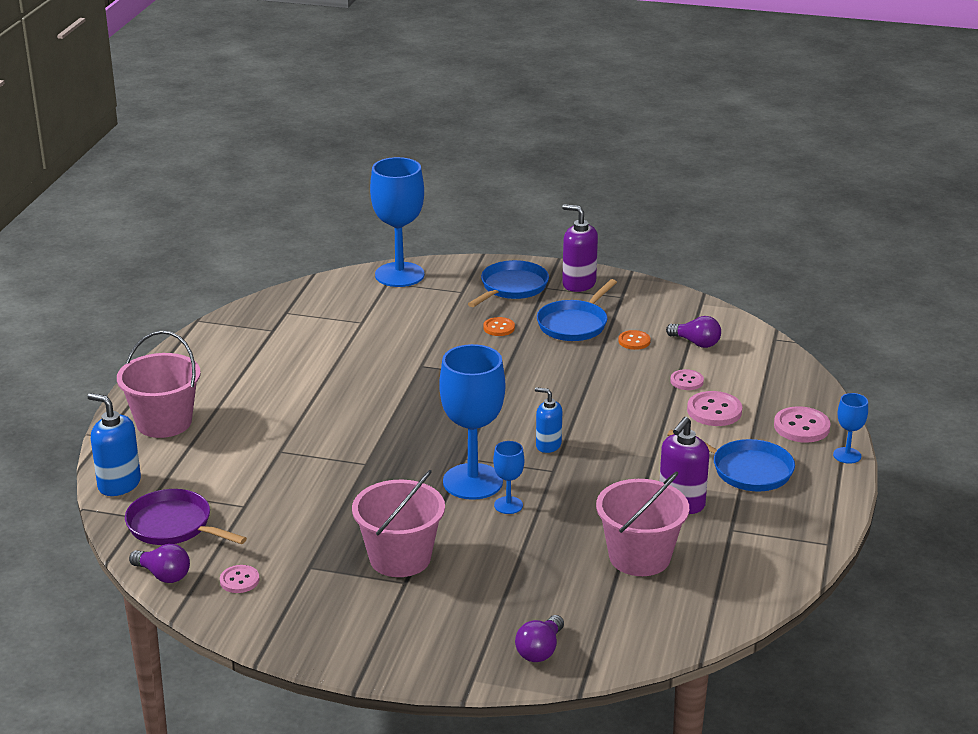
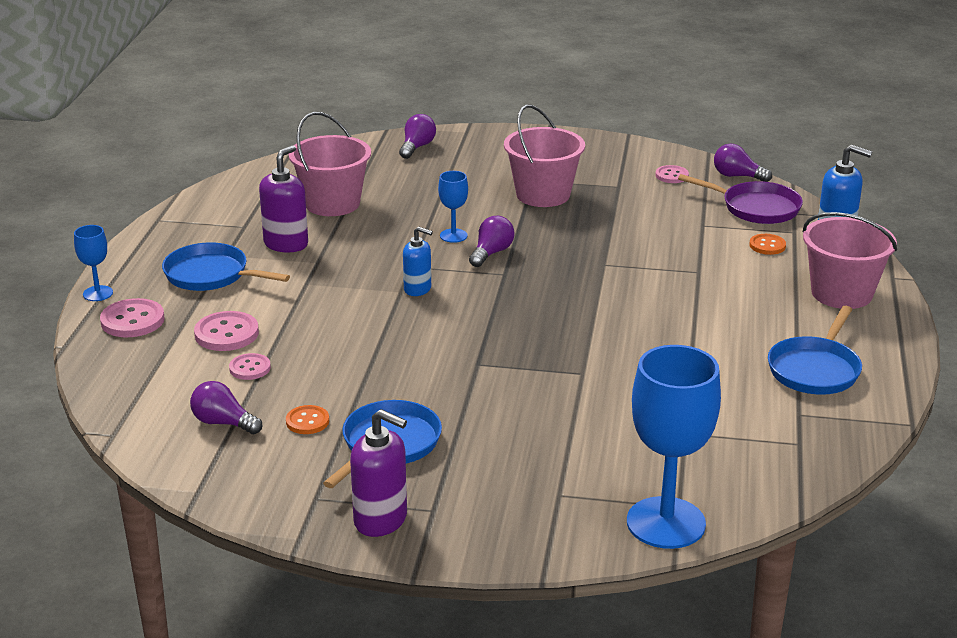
camera: 175 degrees right, 0 degrees up
blue goblet [439,344,505,500] -> purple light bulb [469,216,515,267]
blue pan [468,260,549,307] -> blue pan moved to [768,306,862,395]
orange button [483,317,515,336] -> orange button moved to [749,234,786,255]

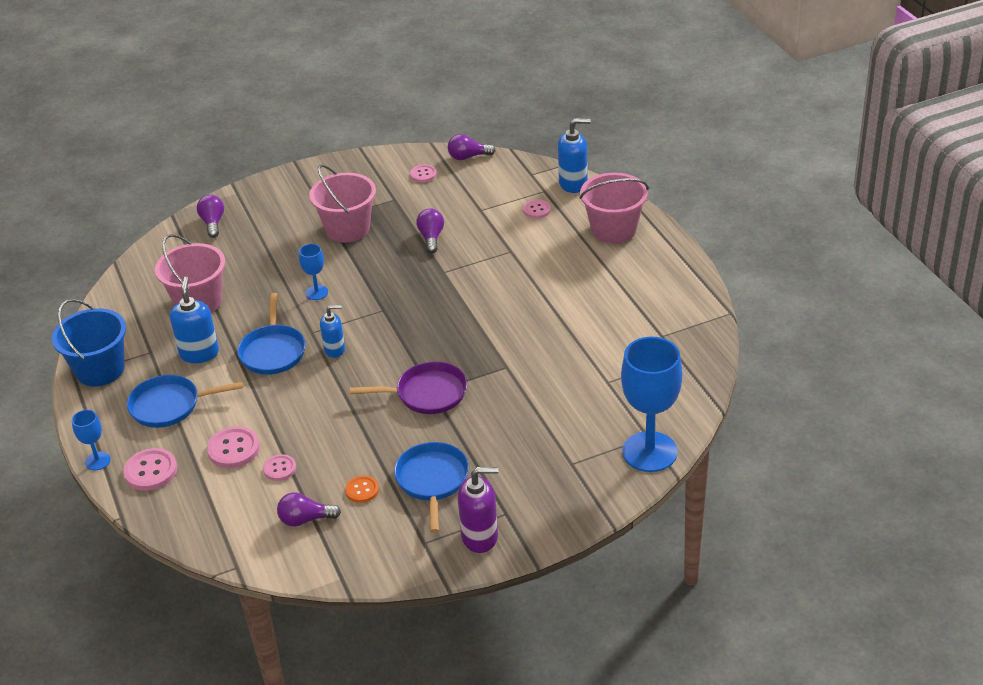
camera: 30 degrees left, 10 degrees up
purple soap dispenser [259,145,308,252] -> blue soap dispenser [170,277,219,363]
purple light bulb [469,216,515,267] -> purple light bulb moved to [416,209,444,253]
purple pan [678,174,803,224] -> purple pan moved to [350,361,467,414]
orange button [749,234,786,255] -> pink button [523,199,551,219]
blue pan [768,306,862,395] -> blue pan moved to [237,293,306,375]
none -> blue bucket [52,299,126,386]

